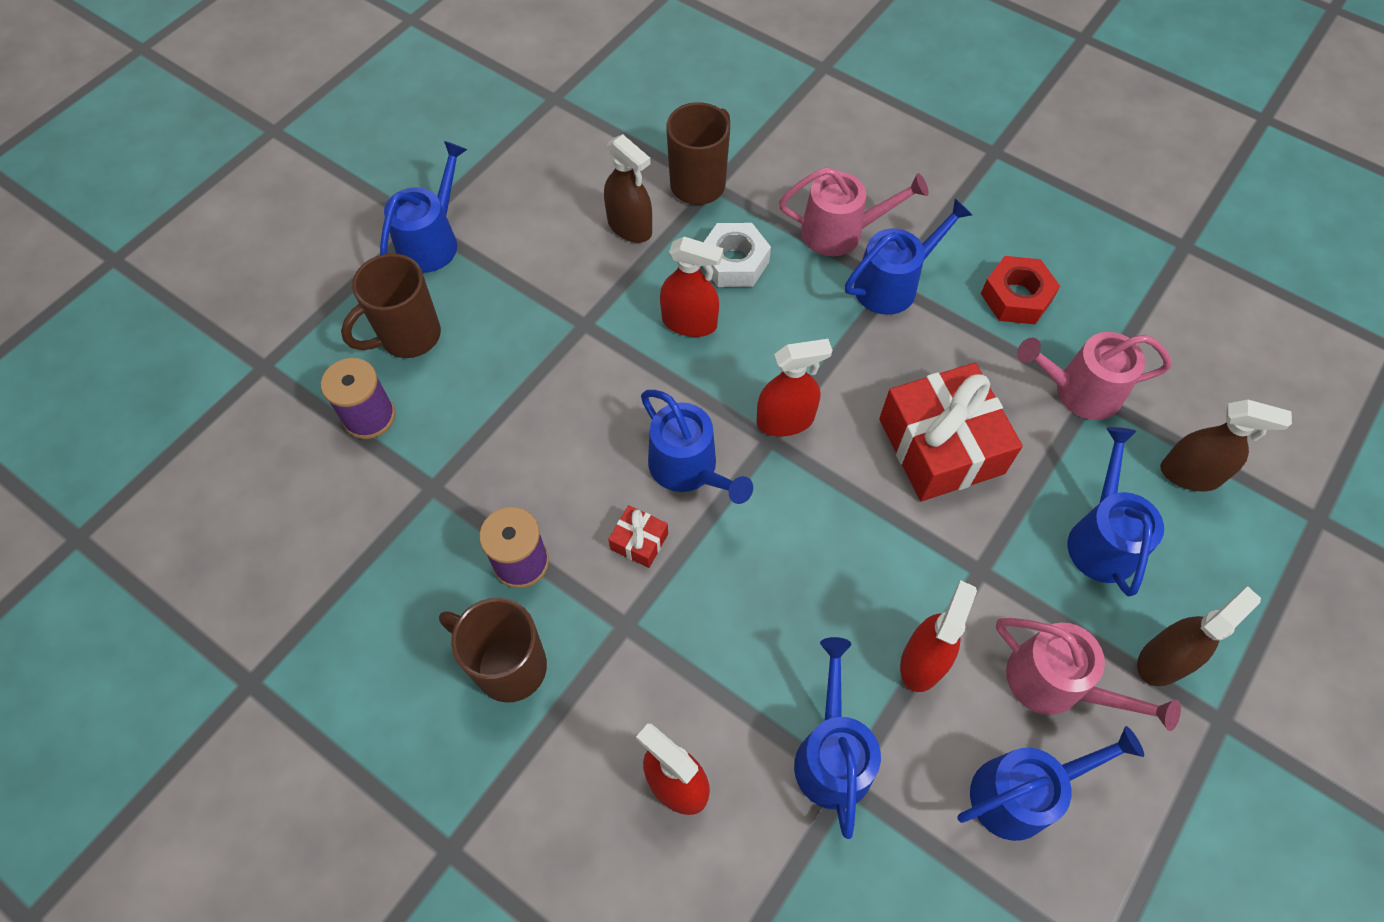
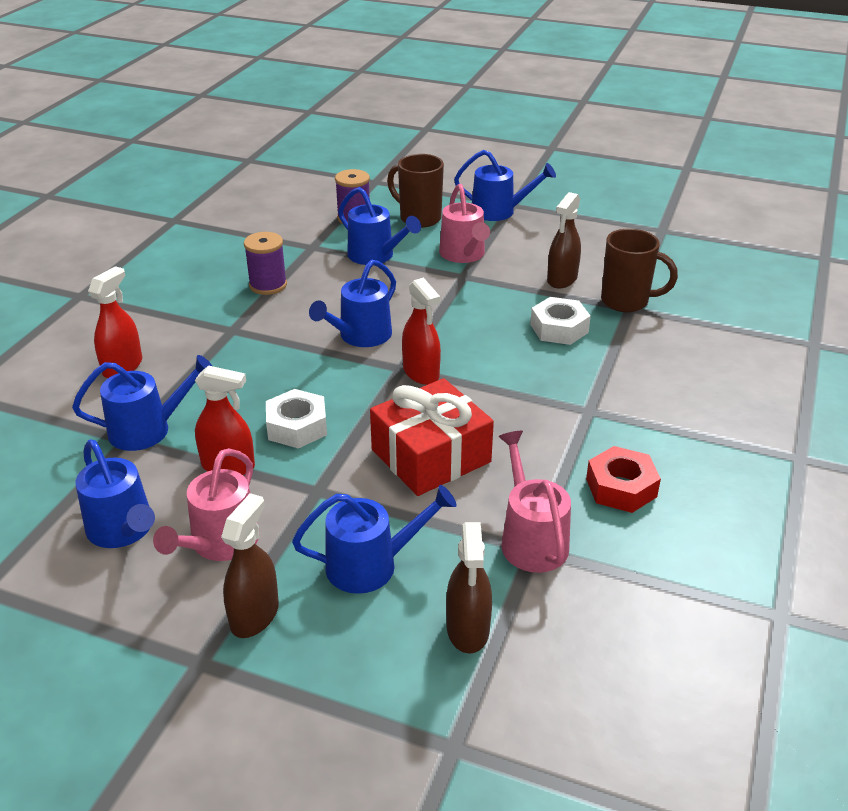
camera: 75 degrees right, 25 degrees down
brown mug [439,597,547,703] -> none
red gift [608,505,668,568] -> none
red spray bottle [660,237,723,337] -> none
pink watering can [779,167,929,256] -> pink watering can moved to [439,184,490,263]
blue watering can [845,198,972,315] -> blue watering can moved to [338,187,421,265]
brown spray bottle [1137,586,1261,686] -> brown spray bottle turned 105 degrees counterclockwise [221,493,279,638]
none -> white nut [266,389,327,449]

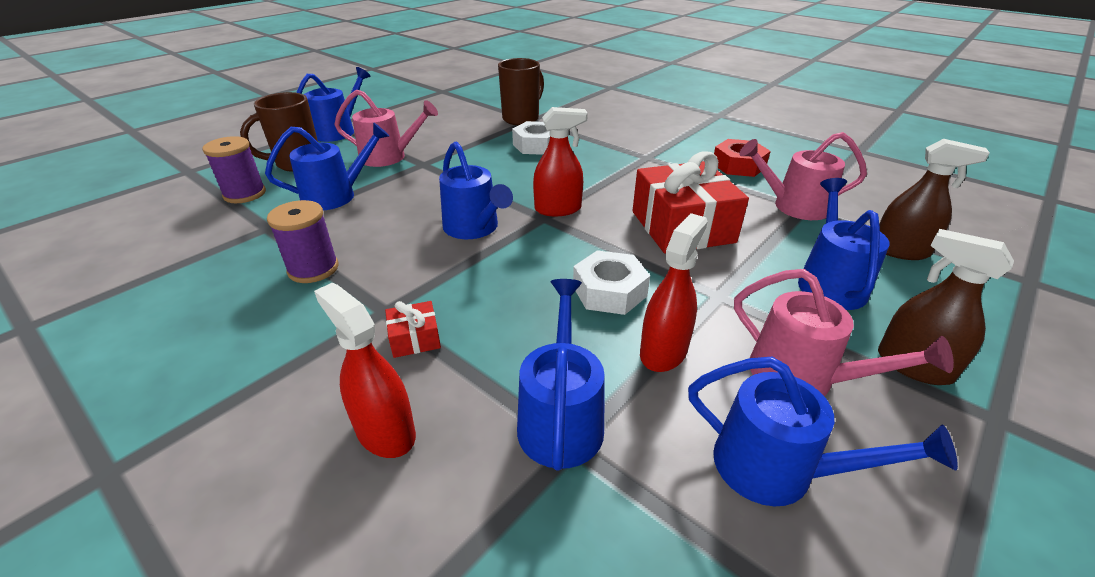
camera: 70 degrees left, 0 degrees up
blue watering can [75,439,155,548] -> blue watering can turned 45 degrees clockwise [688,357,958,506]
brown spray bottle [547,192,581,289] -> none
none -> red gift [385,301,441,358]

